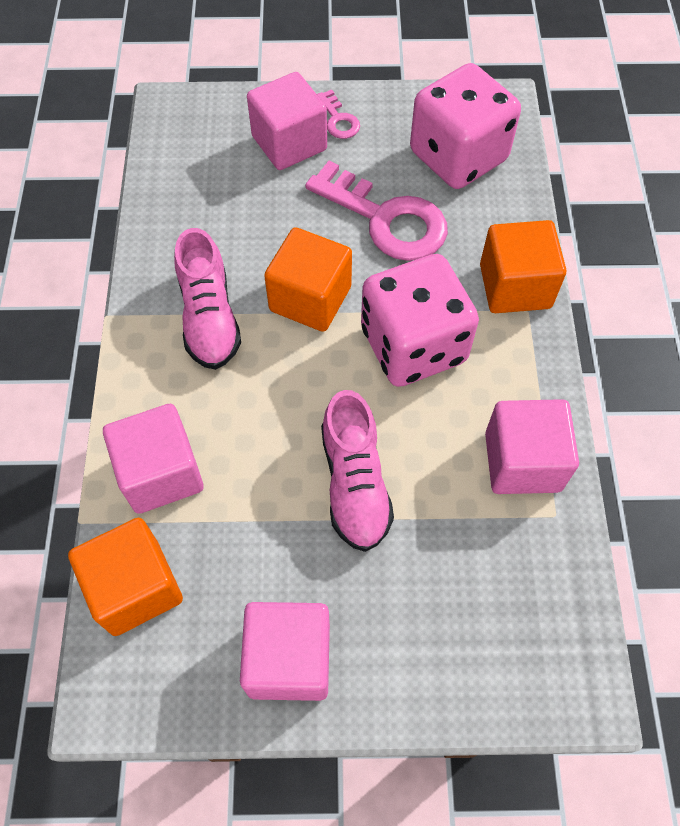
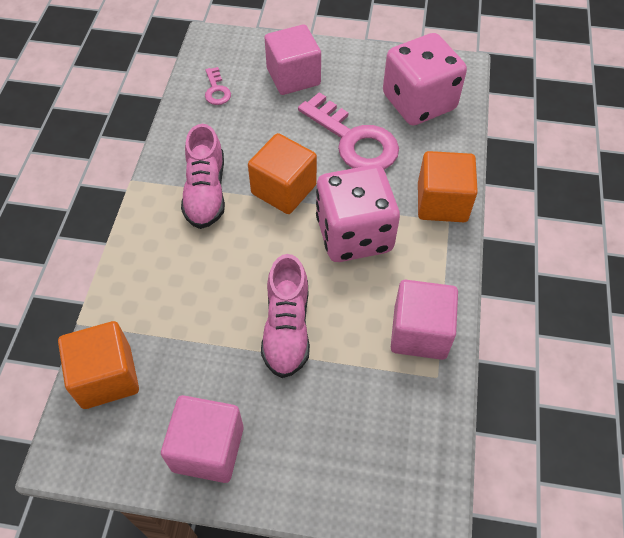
camera: 10 degrees right, 5 degrees down
pink cube [103,404,204,514] -> none
pink key [317,90,360,139] -> pink key moved to [205,67,231,105]

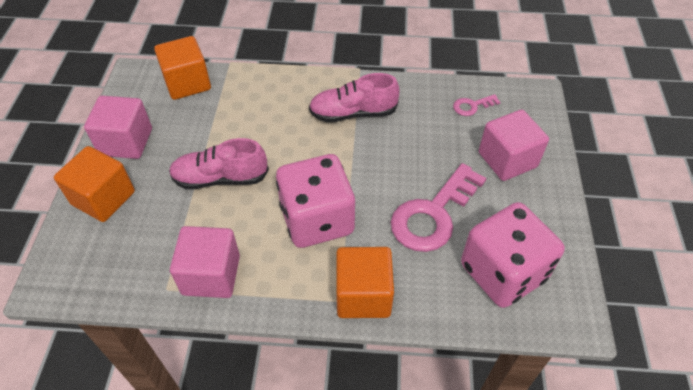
camera: 85 degrees right, 5 degrees down
orange cube [248,133,317,214] -> orange cube moved to [54,146,135,222]

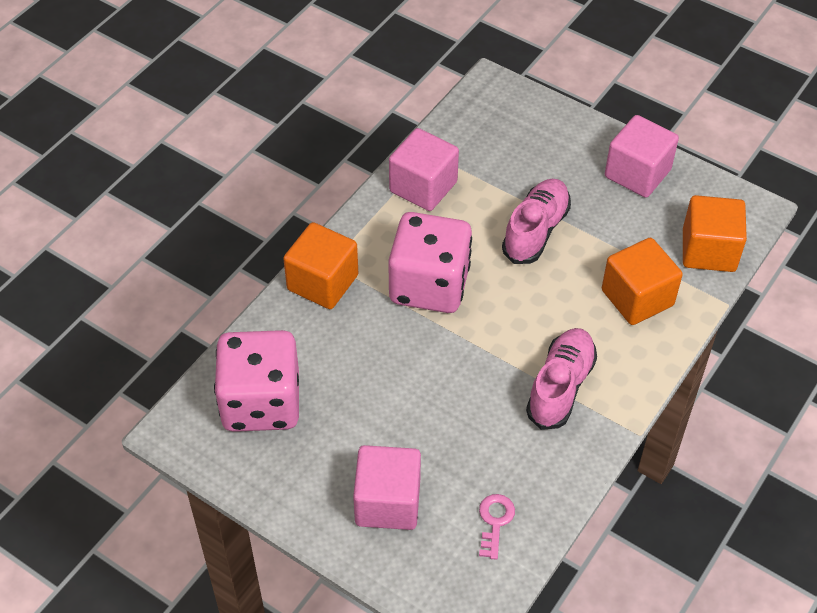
camera: 120 degrees right, 0 degrees up
orange cube [54,146,135,222] -> orange cube moved to [602,238,683,325]
pink key [391,163,487,252] -> none

